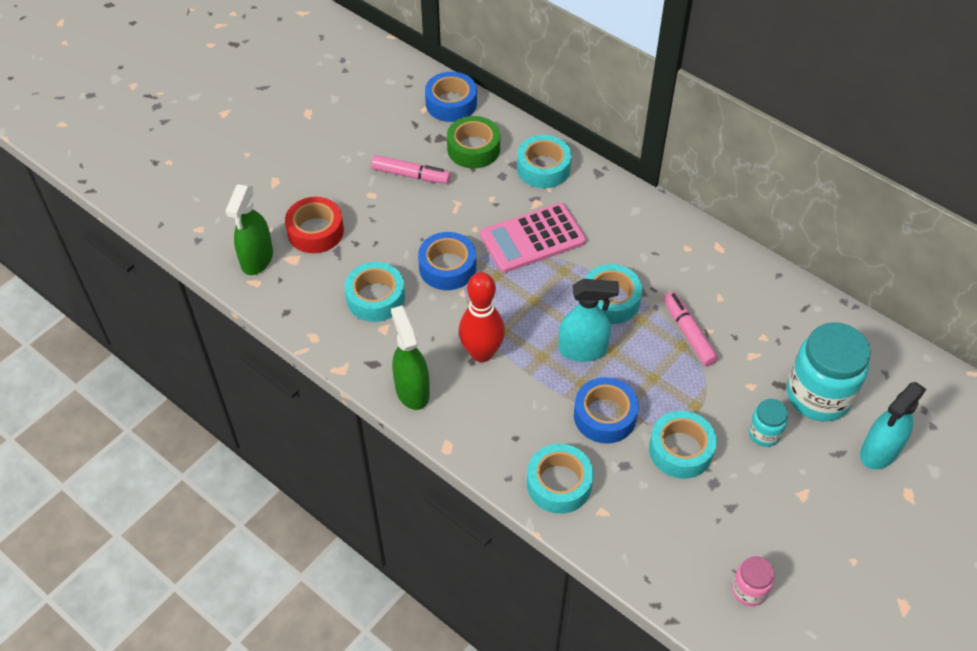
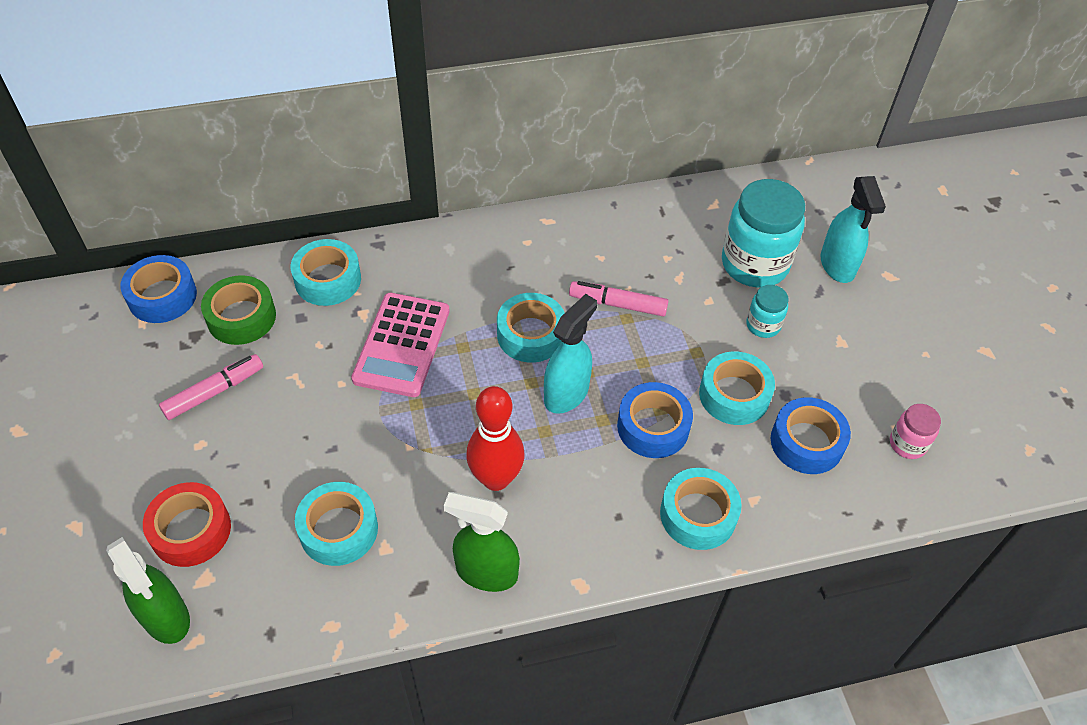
camera: 55 degrees left, 0 degrees up
blue tape [418,232,476,290] -> blue tape moved to [771,397,851,474]

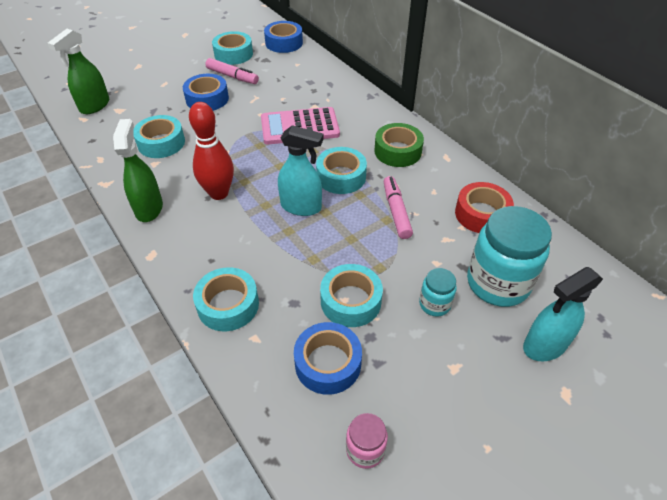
camera: 70 degrees right, 5 degrees down
red tape [143,482,231,567] -> red tape moved to [455,182,514,233]
green tape [201,275,276,345] -> green tape moved to [374,123,424,167]
turquoise tape [291,239,361,306] -> turquoise tape moved to [212,31,253,65]
blue tape [617,382,693,458] -> blue tape moved to [183,74,229,111]

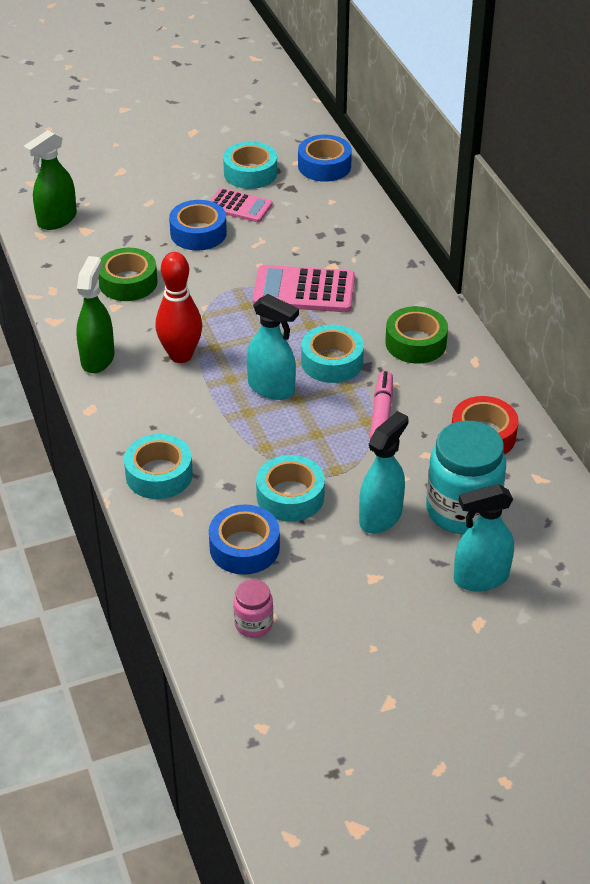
camera: 15 degrees right, 5 degrees down
turquoise tape [133,115,185,158] -> green tape [98,248,158,301]
pink marker [205,58,259,84] -> pink calculator [210,188,272,222]
turquoise jar [419,268,457,317] -> turquoise spray bottle [359,411,409,534]

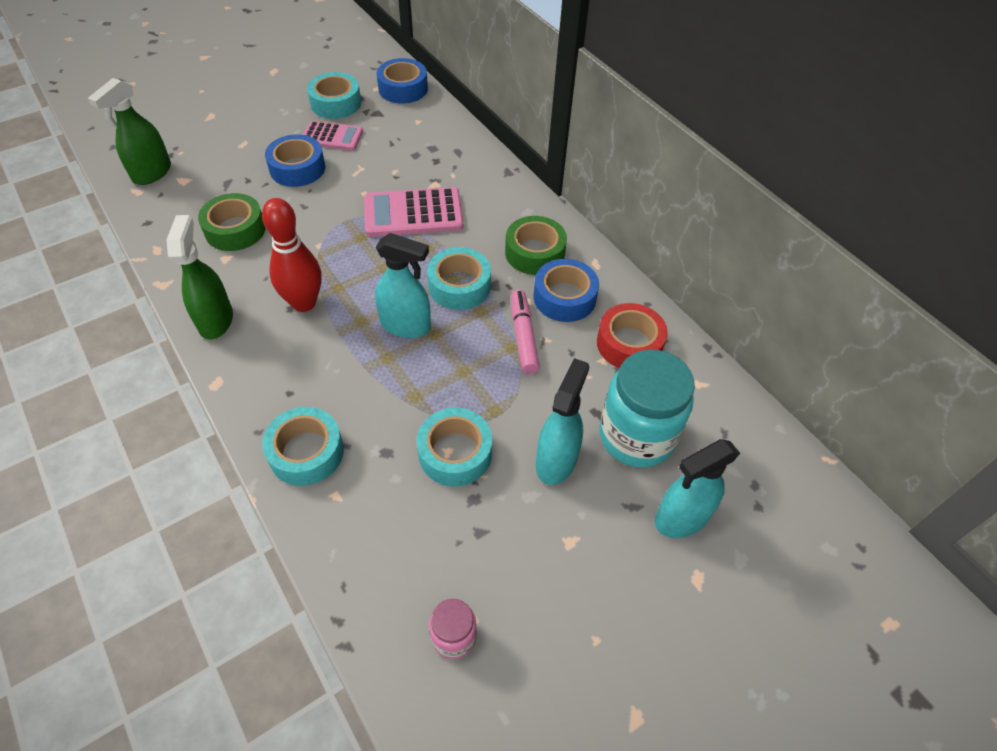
camera: 15 degrees left, 10 degrees up
blue tape [209,504,280,575] -> blue tape moved to [534,259,599,322]

